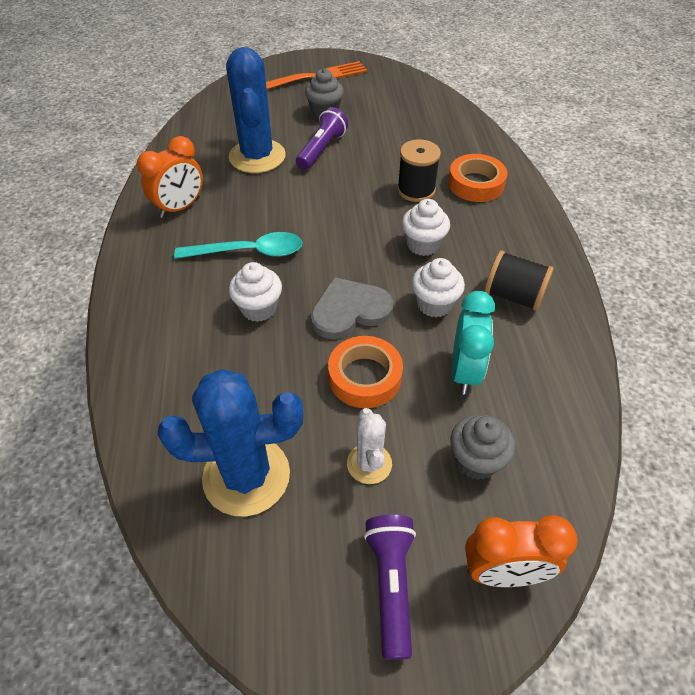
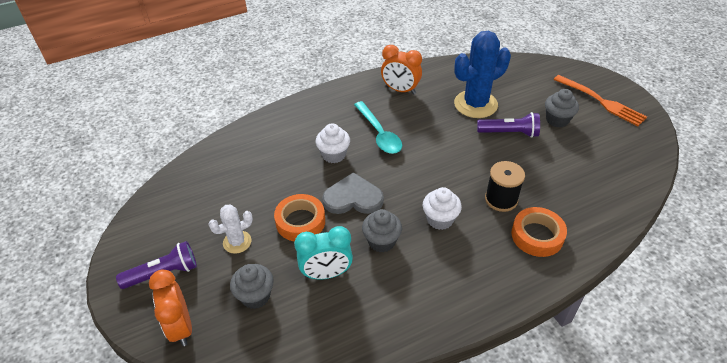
camera: 70 degrees right, 5 degrees down
blue cactus [158,369,303,517] -> none
grey heart [311,277,394,339] -> grey heart turned 45 degrees counterclockwise [322,172,384,214]
white cupcake [412,258,465,317] -> grey cupcake [362,209,402,253]
black spool [485,250,554,311] -> none

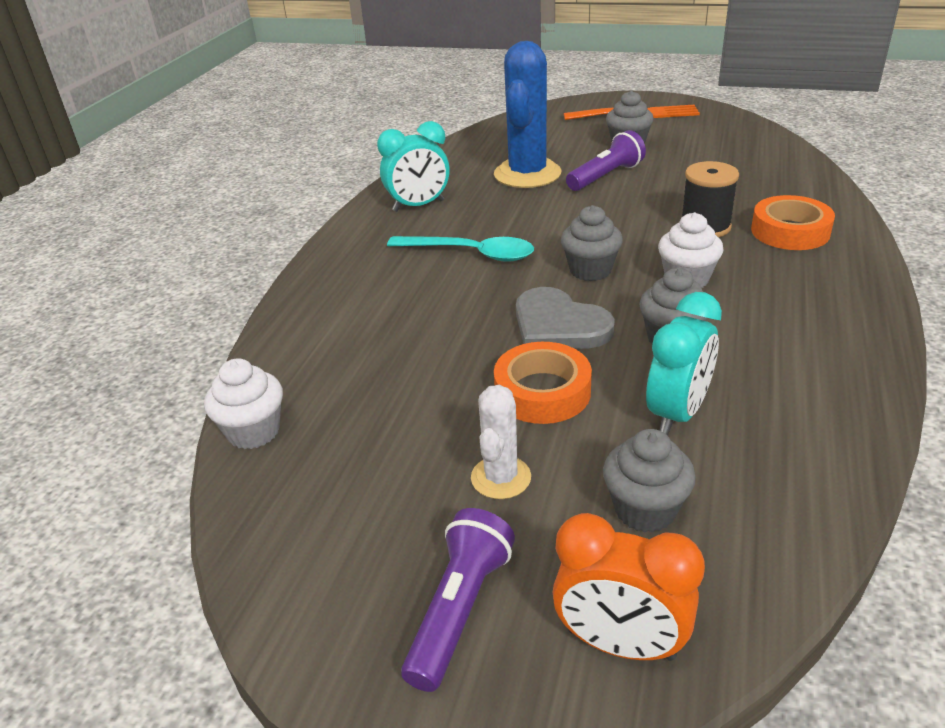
camera: 45 degrees left, 10 degrees down
white cupcake [316,123,350,163] -> white cupcake moved to [204,358,283,449]
grey heart [322,172,384,214] -> grey heart turned 90 degrees counterclockwise [516,287,615,349]
orange clock [381,45,422,95] -> turquoise clock [377,121,450,212]
none -> grey cupcake [561,205,623,281]

